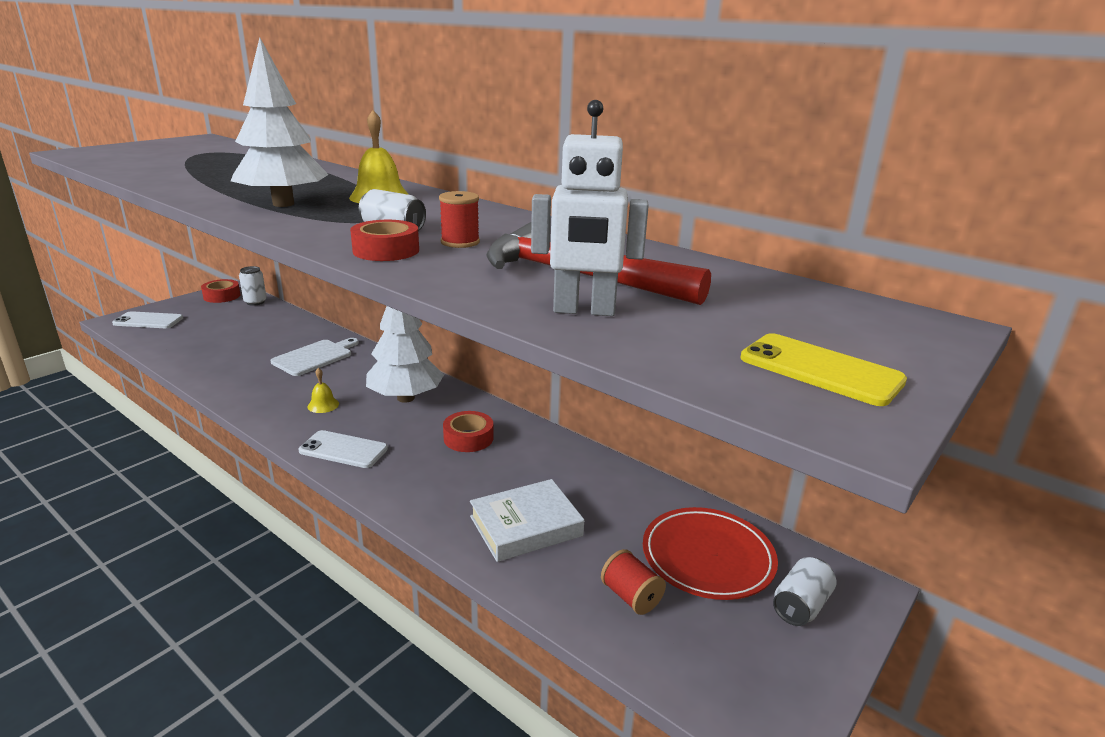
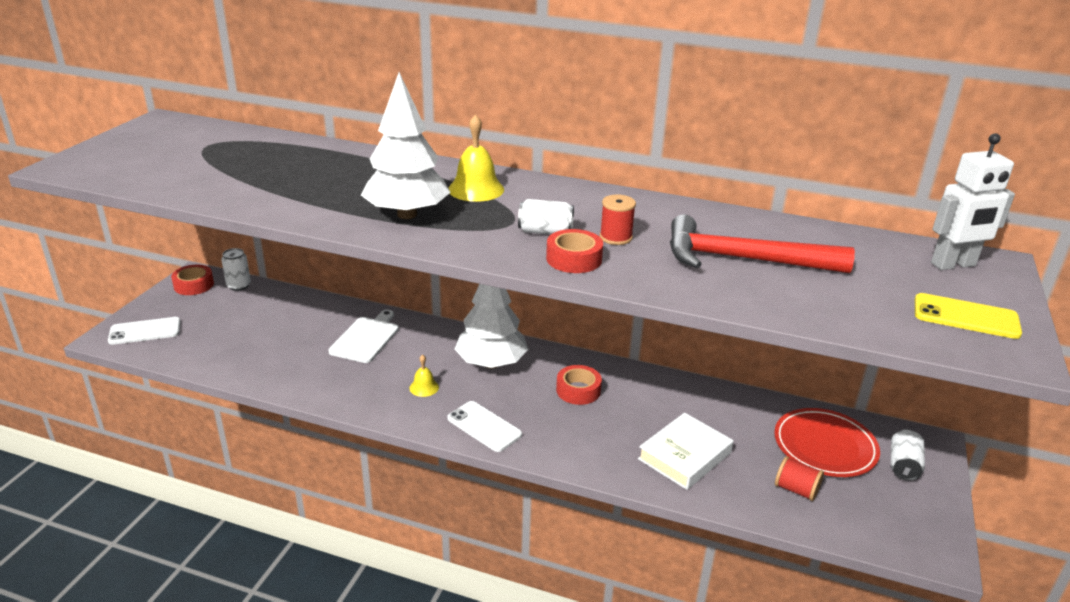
camera: 20 degrees left, 5 degrees up
white phone [299,430,388,468] -> white phone turned 45 degrees clockwise [447,401,522,452]
white robot [531,100,649,316] -> white robot moved to [931,133,1015,270]

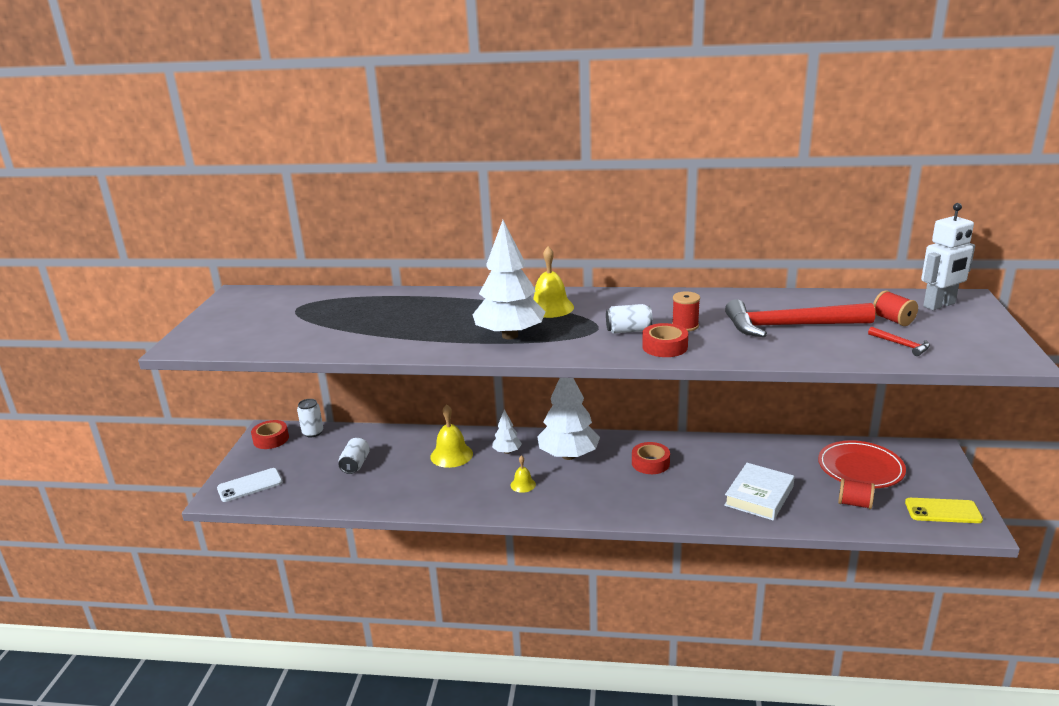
camera: 10 degrees left, 5 degrees down
white cutting board [328,309,399,363] -> yellow bell [430,404,473,468]
white phone [447,401,522,452] -> none
white can [891,429,925,481] -> white can moved to [339,438,370,474]
yellow phone [915,293,1022,339] -> yellow phone moved to [905,498,983,523]
none -> white tree [492,409,522,454]
none -> red hammer [868,327,930,356]
none -> red spool [873,290,918,326]

